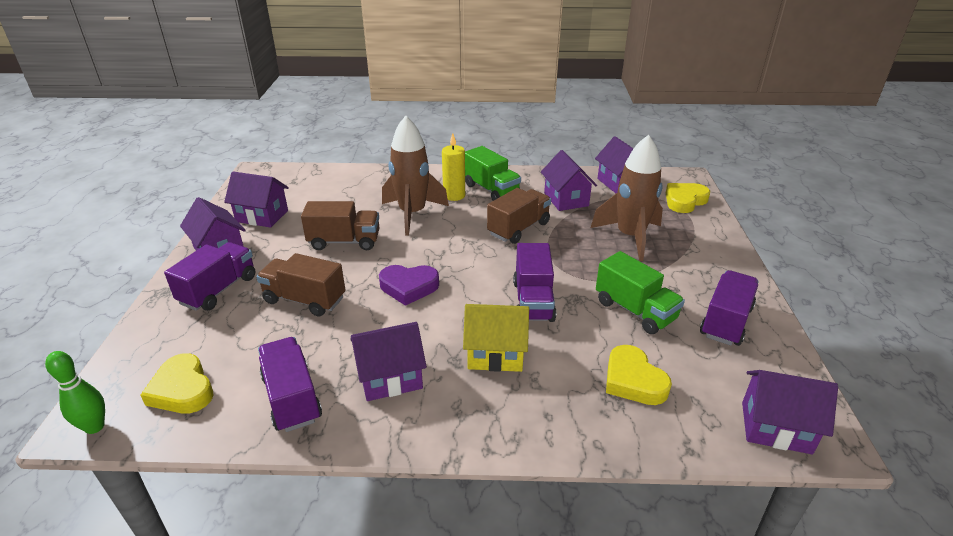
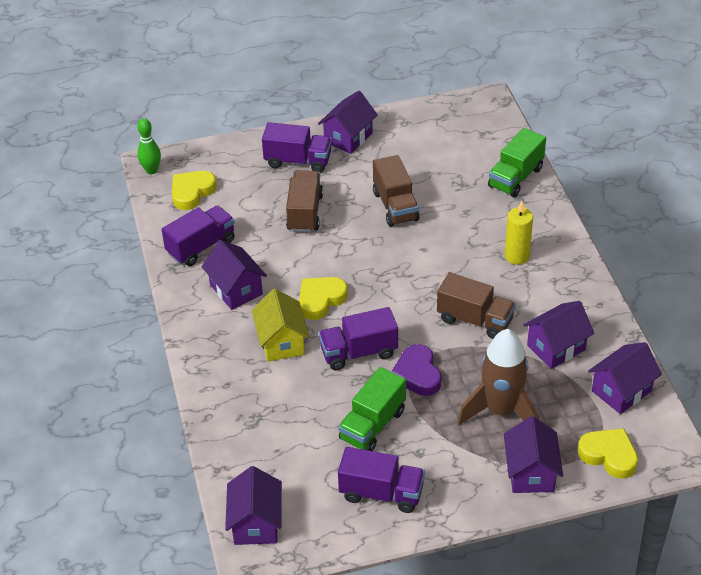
camera: 75 degrees right, 10 degrees up
purple house [224,172,289,228] -> purple house moved to [504,416,563,493]
purple heart [379,265,439,306] -> purple heart moved to [391,344,441,396]
brown rocket [382,116,449,236] -> none
green truck [465,146,521,201] -> green truck moved to [488,128,546,197]
yellow heart [606,345,672,405] -> yellow heart moved to [299,277,348,320]

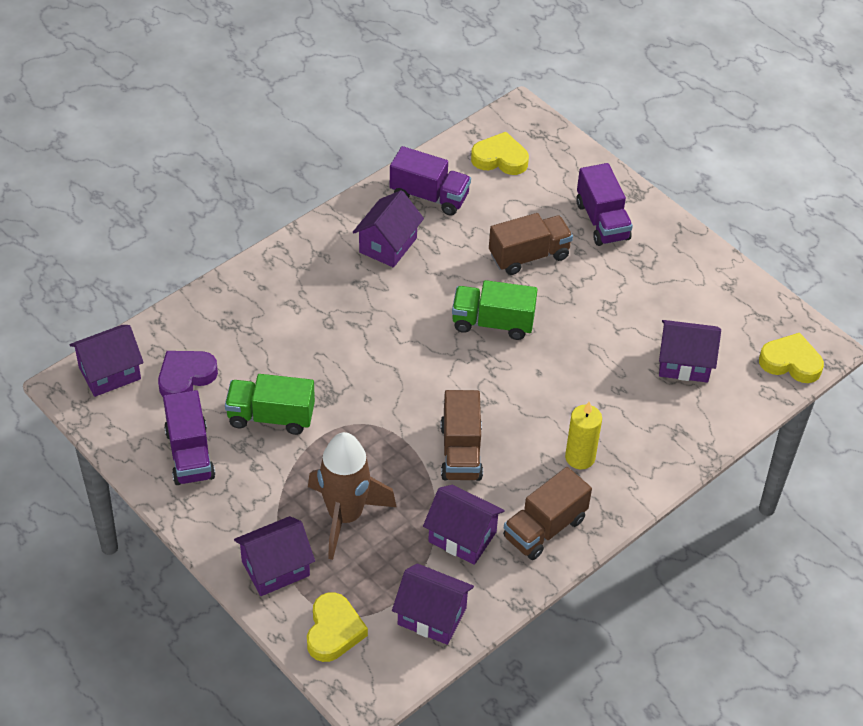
camera: 60 degrees right, 5 degrees up
green bowling pin [137,118,161,174] -> none
yellow house [252,289,309,362] -> none
yellow heart [299,277,348,320] -> yellow heart moved to [759,333,824,383]
purple house [318,91,378,154] -> purple house moved to [659,320,721,383]
purple truck [319,307,398,371] -> none
brown truck [373,155,420,227] -> brown truck moved to [503,467,592,560]
purple heart [391,344,441,396] -> purple heart moved to [158,351,218,397]
green truck [488,128,546,197] -> green truck moved to [452,280,538,340]

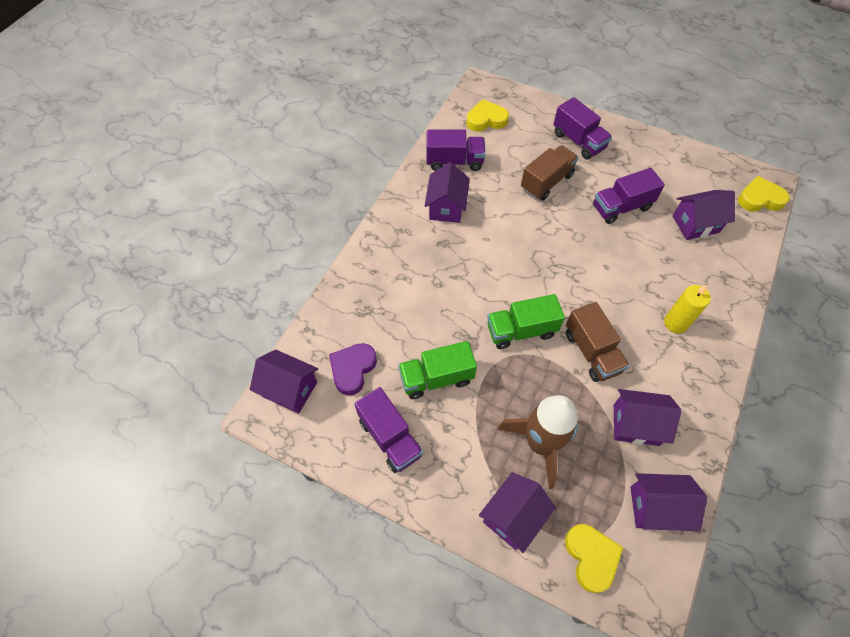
camera: 20 degrees left, 10 degrees up
purple house [69,325,144,397] -> purple house turned 75 degrees clockwise [250,350,318,414]
green truck [452,280,538,340] -> green truck moved to [487,294,565,349]
brown truck [503,467,592,560] -> none
none -> purple truck [593,168,665,224]

